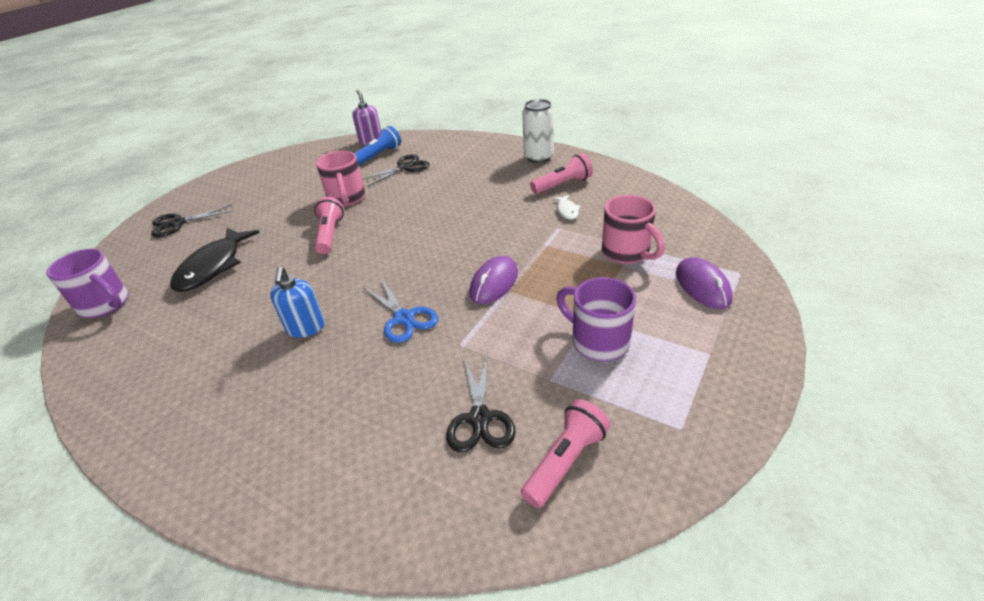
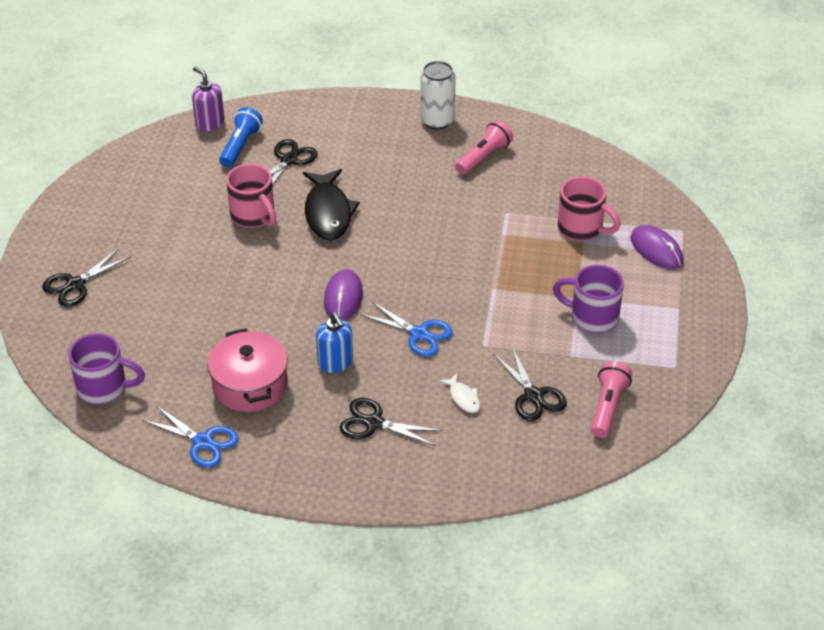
camera: 25 degrees left, 5 degrees up
black fish [170,227,260,292] -> black fish moved to [303,169,360,240]
pink flashlight [314,197,344,254] -> none
purple mouse [469,256,518,304] -> purple mouse moved to [324,269,363,320]
white fish [553,195,581,220] -> white fish moved to [440,374,480,413]
none -> blue scissors [142,406,239,468]
none -> pink pot [207,328,288,412]
none -> black scissors [340,398,442,446]

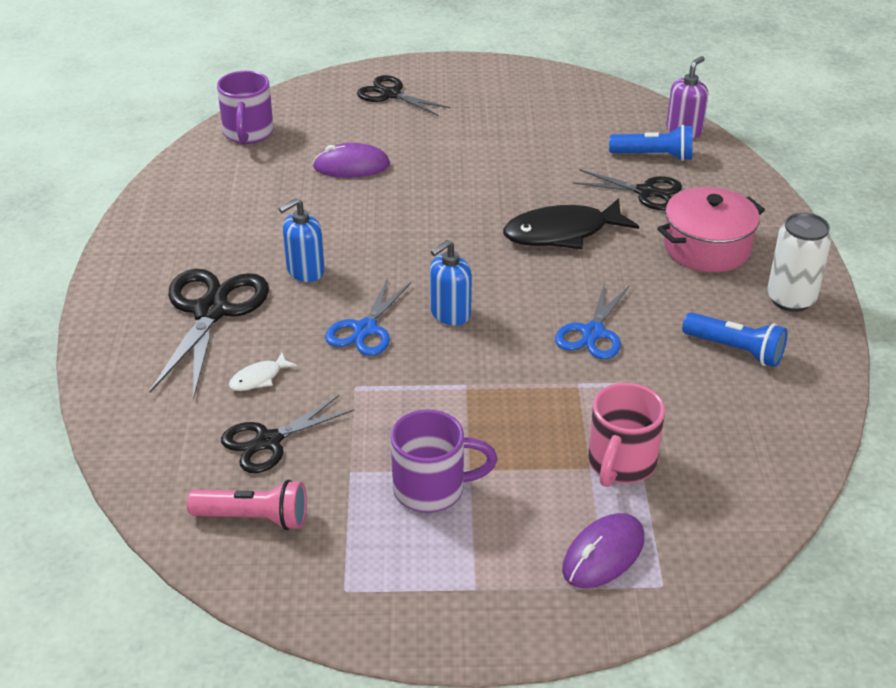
camera: 80 degrees right, 5 degrees down
blue scissors [142,406,239,468] -> blue scissors moved to [555,281,630,359]
pink pot [207,328,288,412] -> pink pot moved to [657,187,765,272]
pink mug [226,164,276,228] -> none
purple mouse [324,269,363,320] -> purple mouse moved to [313,143,390,178]
black scissors [340,398,442,446] -> black scissors [149,269,269,399], size x1.58
pink flashlight [455,120,513,175] -> blue flashlight [682,312,788,367]
purple mug [553,265,624,333] -> purple mug turned 75 degrees clockwise [391,409,498,513]
none -> blue soap dispenser [430,240,472,325]

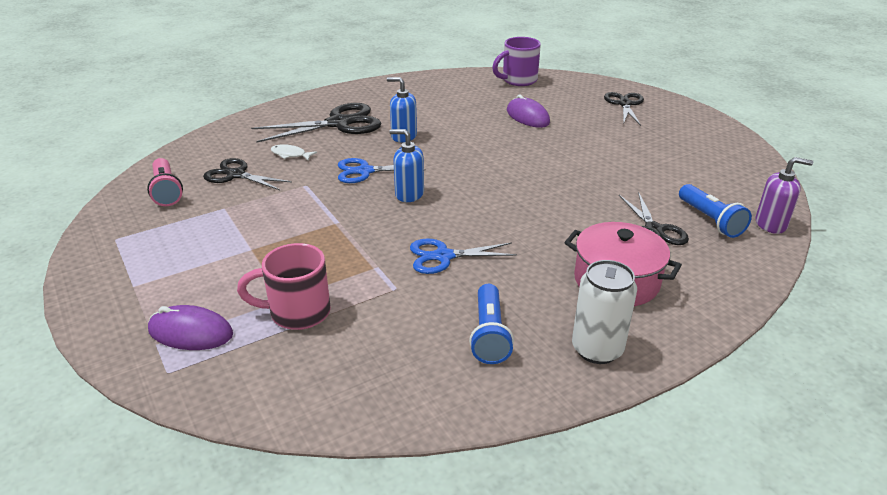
camera: 60 degrees right, 5 degrees down
purple mug [391,409,498,513] -> none
black fish [503,198,639,249] -> none

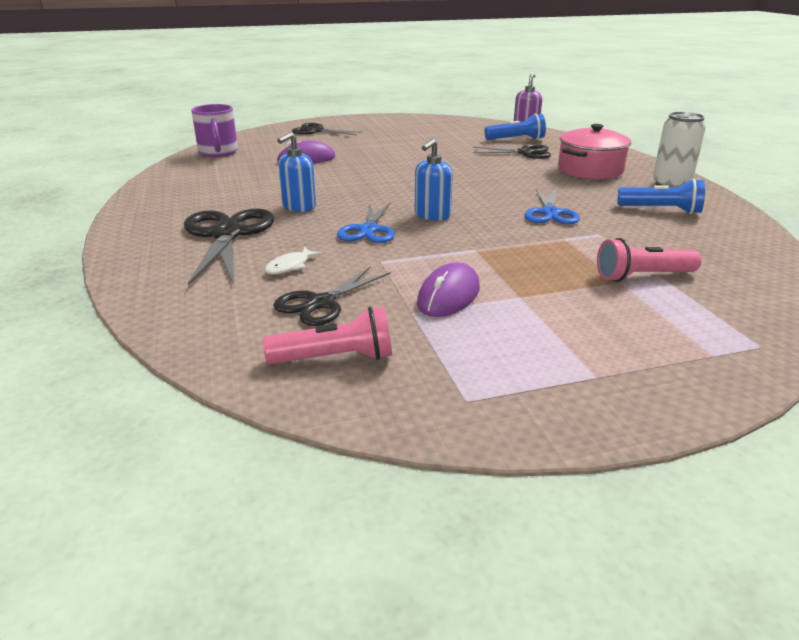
camera: 75 degrees left, 5 degrees down
purple mouse [148,305,233,350] -> purple mouse moved to [417,262,480,317]
pink mug [237,243,331,330] -> pink flashlight [597,238,702,282]

